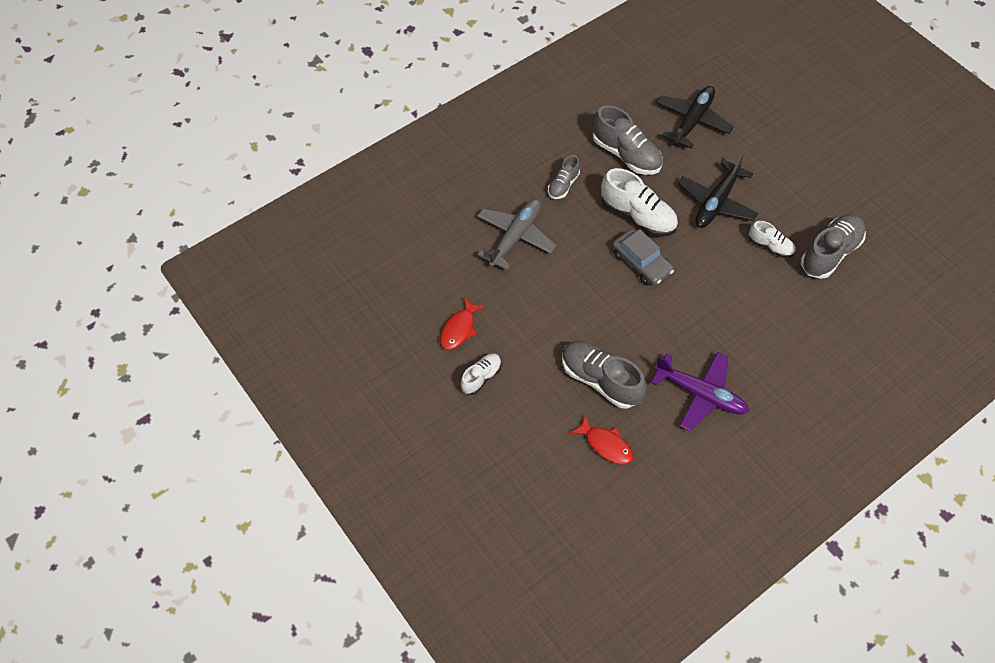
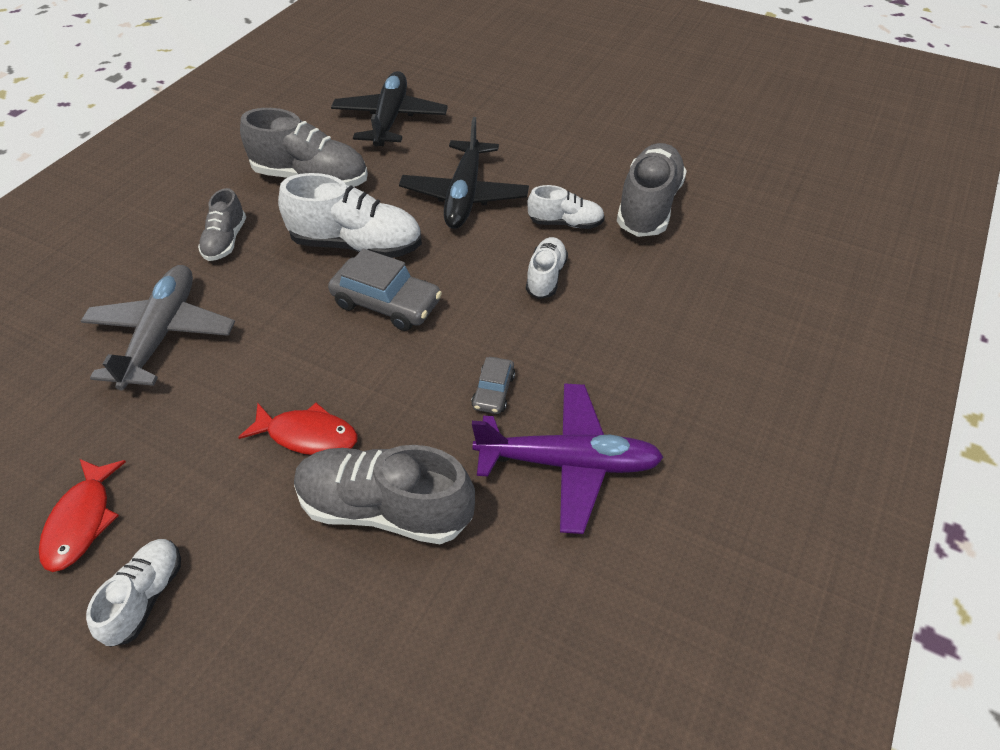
camera: 25 degrees left, 10 degrees down
red fish [570,415,633,465] -> red fish moved to [238,403,358,455]
none -> grey car [471,357,515,414]
none -> white shoe [526,237,568,299]

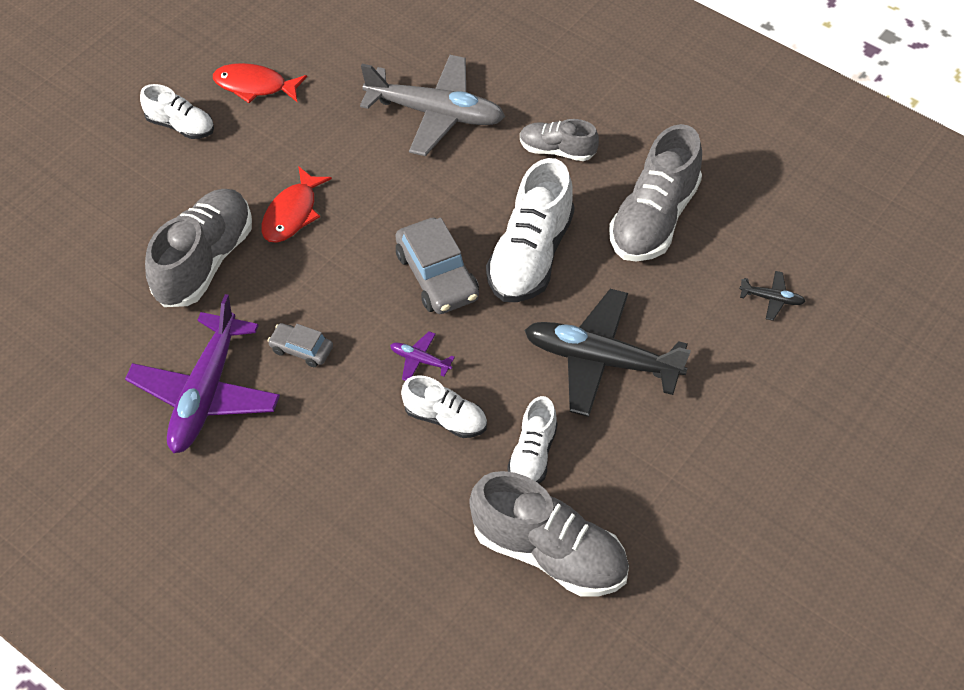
camera: 100 degrees right, 5 degrees up
grey car [328,248,442,331] -> grey car turned 60 degrees counterclockwise [395,217,479,314]
black plane [331,71,448,146] -> black plane [739,271,806,321], size x0.41
none -> purple plane [390,331,455,381]

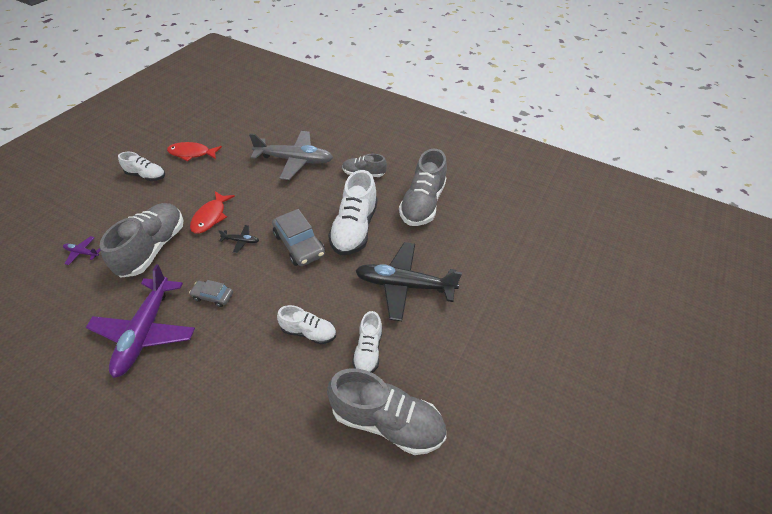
camera: 10 degrees left, 5 degrees down
purple plane [390,331,455,381] -> purple plane moved to [63,236,100,265]
black plane [739,271,806,321] -> black plane moved to [218,225,259,253]

